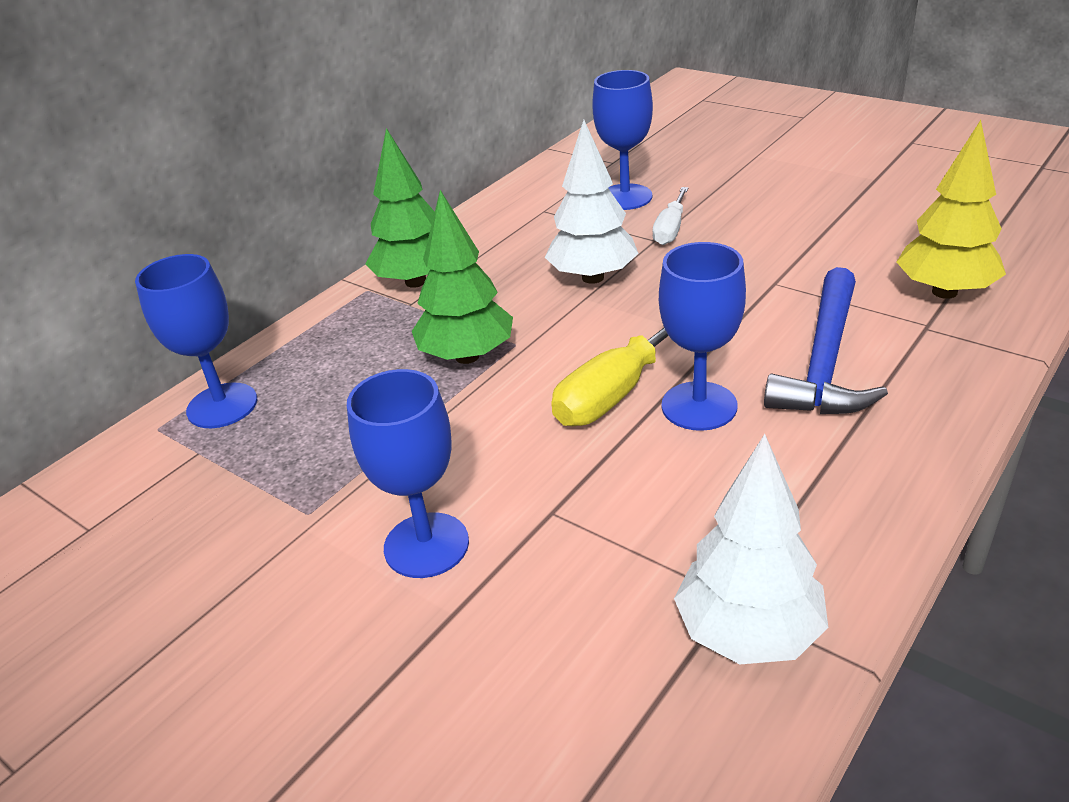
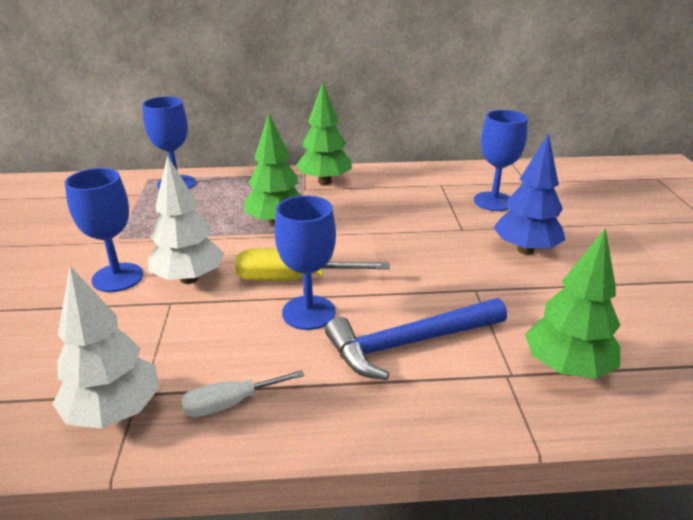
camera: 45 degrees right, 5 degrees down
white tree [545,120,639,284] -> white tree moved to [148,155,224,284]
white screwdriver [653,187,688,245] -> white screwdriver moved to [181,370,305,418]
yellow tree [897,120,1006,299] -> green tree [525,228,620,379]
none -> blue tree [493,133,565,255]

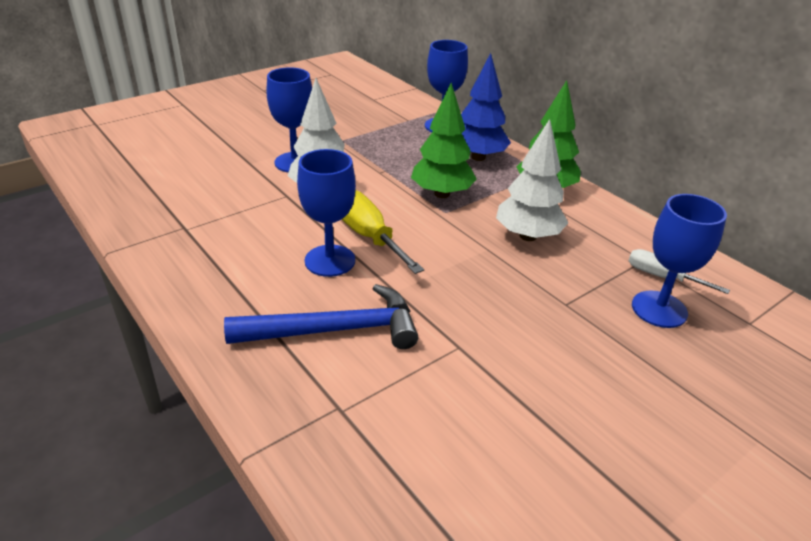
camera: 55 degrees right, 5 degrees up
white tree [52,266,160,428] -> white tree moved to [496,119,568,241]
white screwdriver [181,370,305,418] -> white screwdriver moved to [628,249,730,294]
blue hammer [325,298,507,380] -> blue hammer turned 135 degrees clockwise [224,284,418,349]
blue tree [493,133,565,255] -> blue tree moved to [461,53,511,161]
green tree [525,228,620,379] -> none

